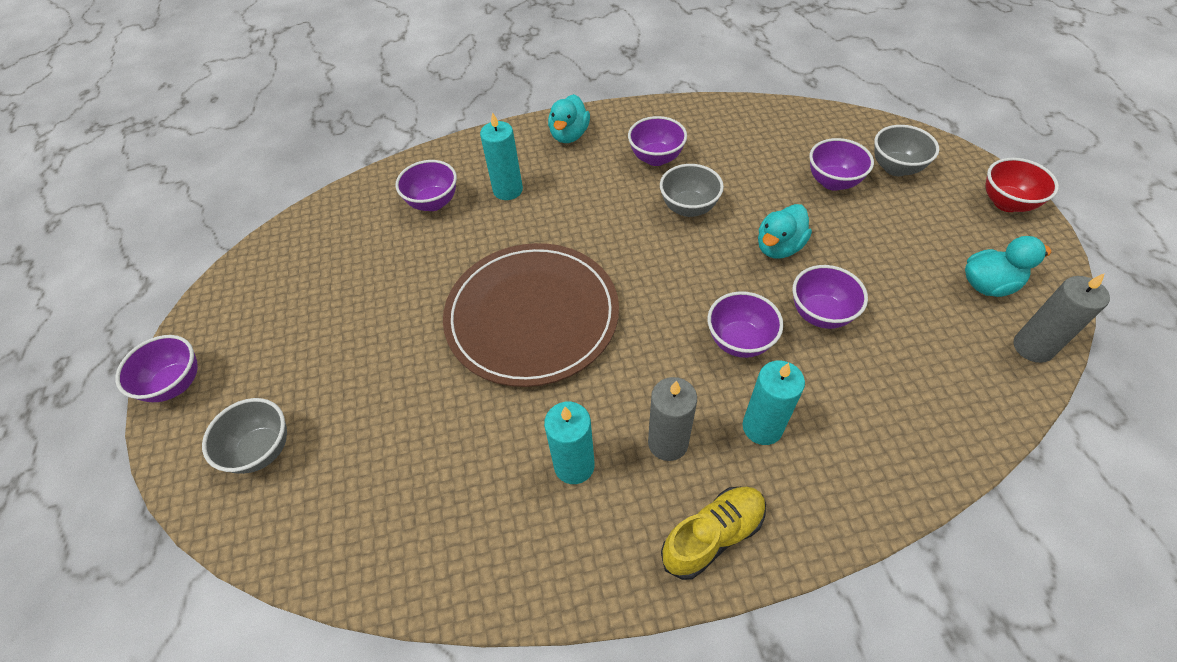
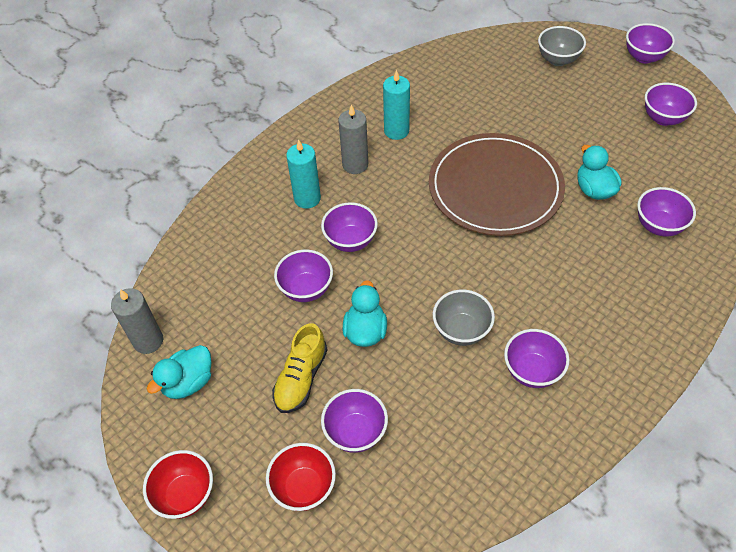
camera: 145 degrees right, 0 degrees up
turquoise candle [480,112,523,200] -> none
turquoise duck [548,94,590,143] -> turquoise duck moved to [577,145,621,200]
yellow shoe [661,487,766,580] -> yellow shoe moved to [272,323,327,413]
grey bowl [874,125,939,176] -> red bowl [266,443,336,511]
none -> purple bowl [645,83,697,126]

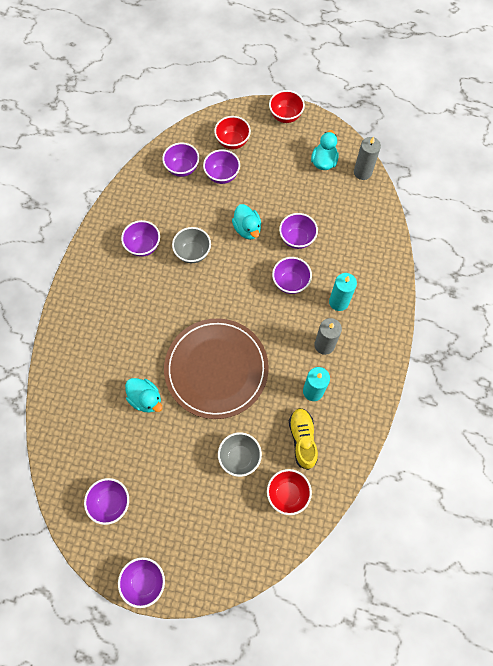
camera: 150 degrees right, 15 degrees up
yellow shoe [272,323,327,413] -> yellow shoe moved to [289,408,318,470]
grey bowl [538,26,586,66] -> grey bowl moved to [218,432,262,477]
purple bowl [637,187,696,237] -> purple bowl moved to [162,143,199,177]
none -> red bowl [267,469,312,515]

